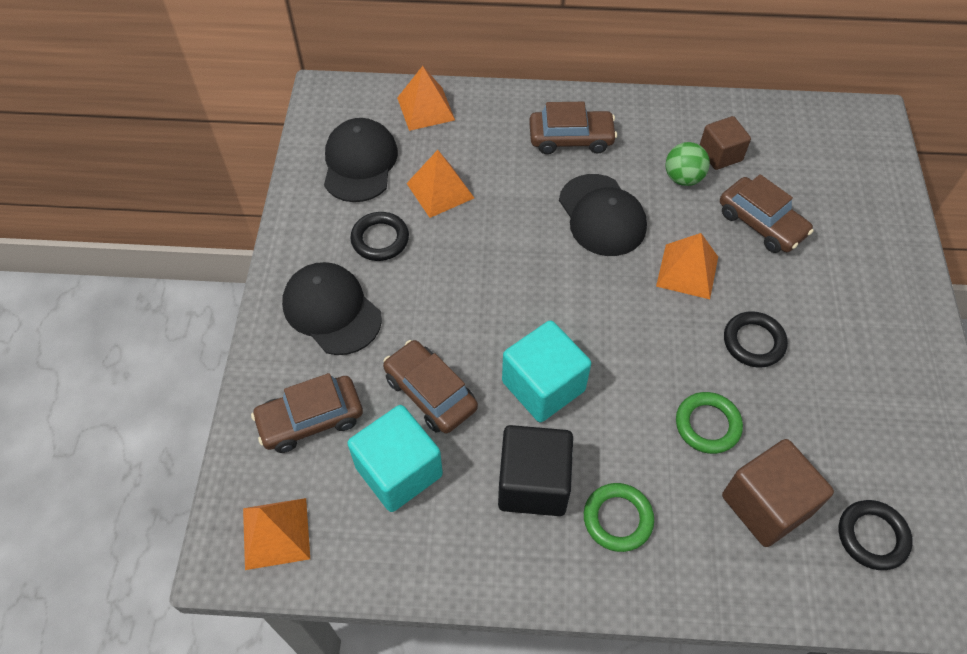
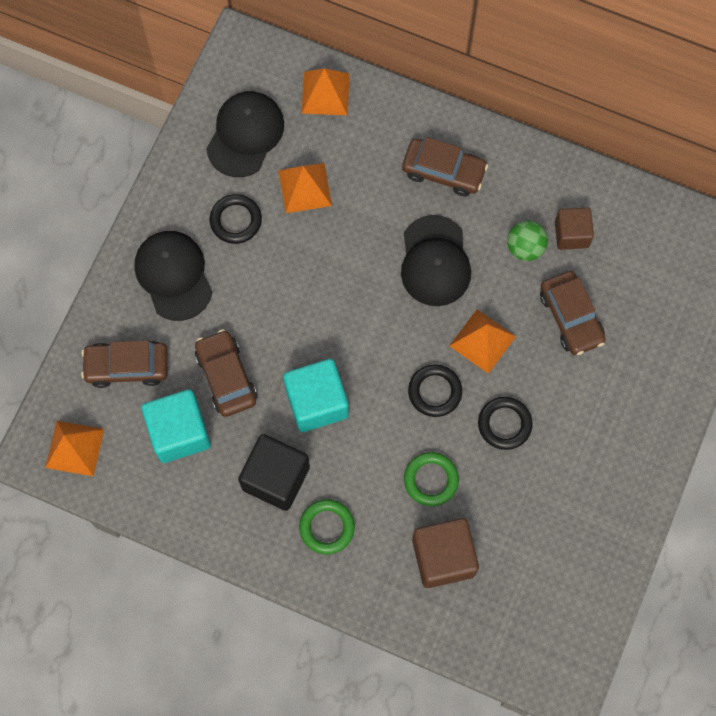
camera: 20 degrees right, 15 degrees up
black ring [839,500,913,570] -> black ring moved to [408,365,462,417]

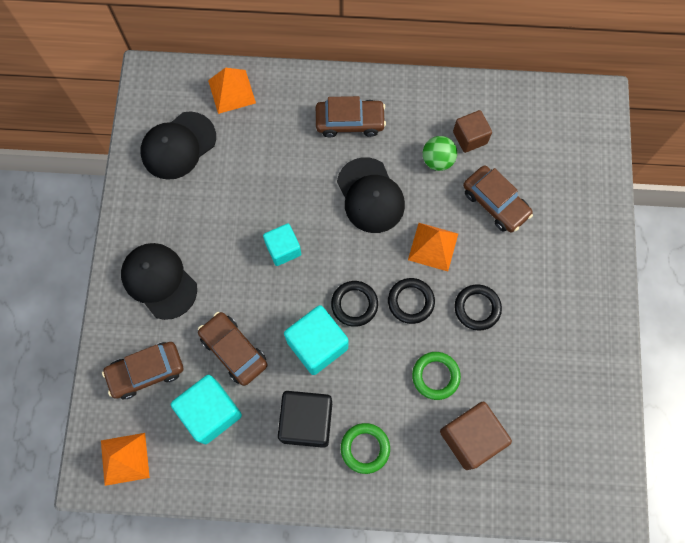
camera: 20 degrees left, 0 degrees up
black cap [206,91,284,177] -> black cap turned 135 degrees counterclockwise [141,112,216,180]
black ring [210,194,262,244] -> black ring moved to [331,281,378,327]
orange pyramid [278,163,332,213] -> none
none -> turquoise cube [263,224,301,266]

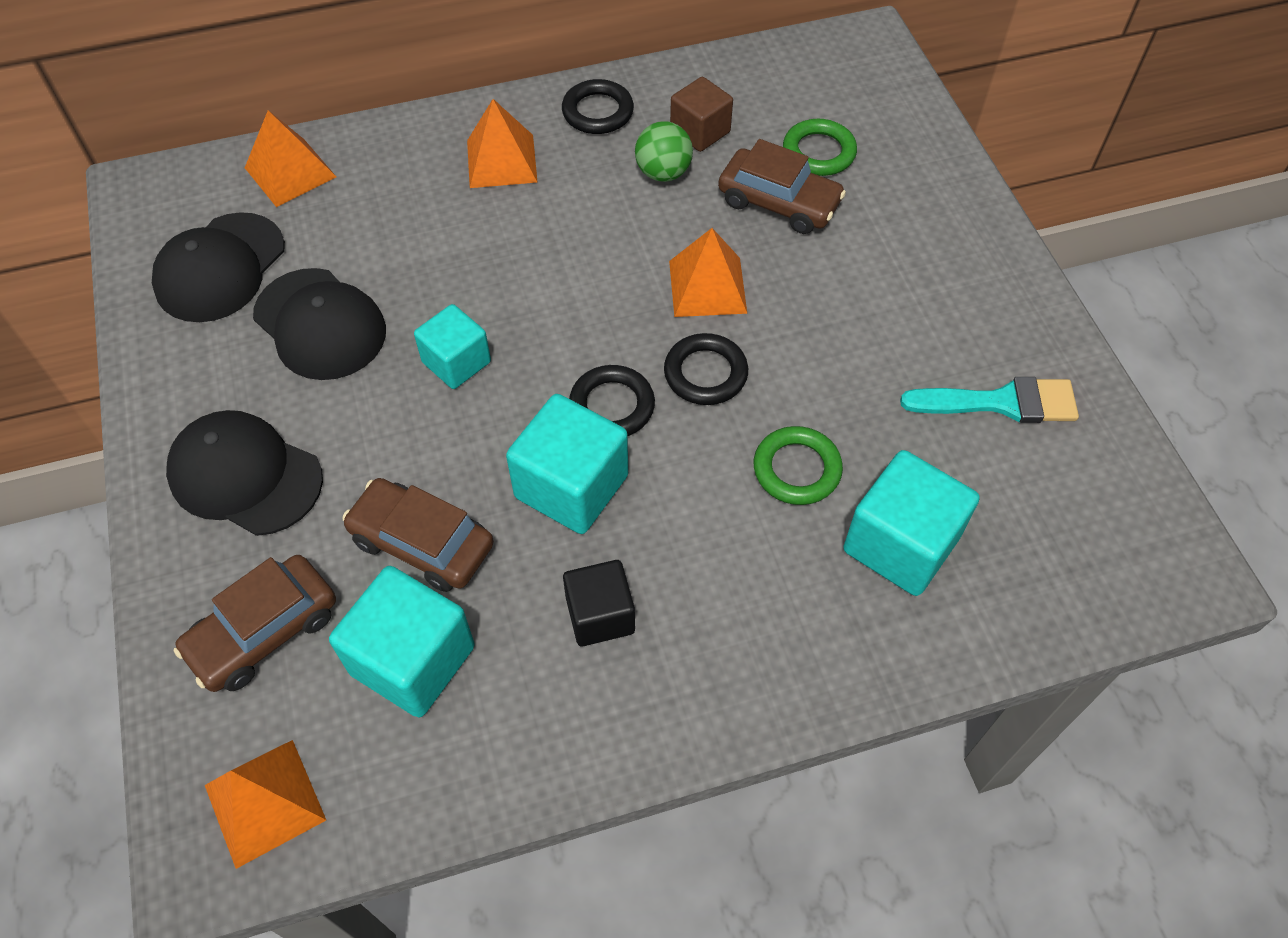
camera: 20 degrees left, 15 degrees down
black cube [278,391,332,448] -> black cube [563,560,635,646], size x0.64
brown car [316,96,386,137] -> orange pyramid [467,99,538,188]
black cap [337,157,405,233] -> black cap moved to [253,268,386,380]
green ring [341,423,390,474] -> green ring moved to [783,119,857,176]
brown cube [440,402,512,470] -> turquoise cube [843,450,980,596]
black ring [454,284,502,331] -> black ring moved to [562,79,634,134]
none -> turquoise brush [900,377,1079,423]

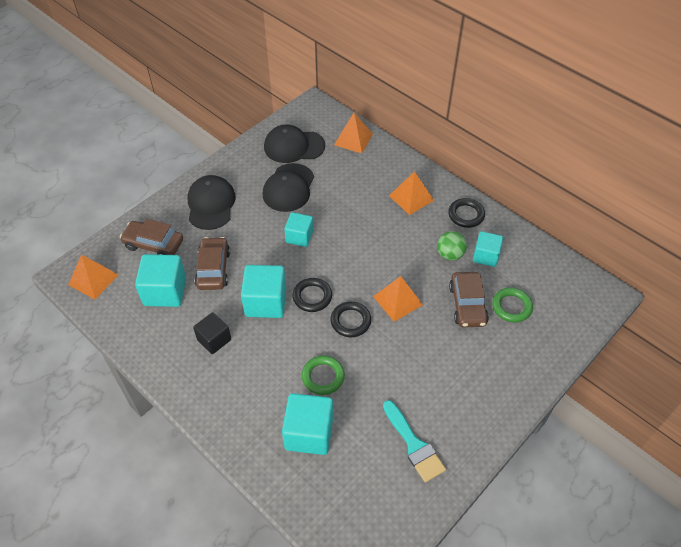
camera: 60 degrees right, 5 degrees down
brown cube [670,77,733,152] -> turquoise cube [473,231,503,267]

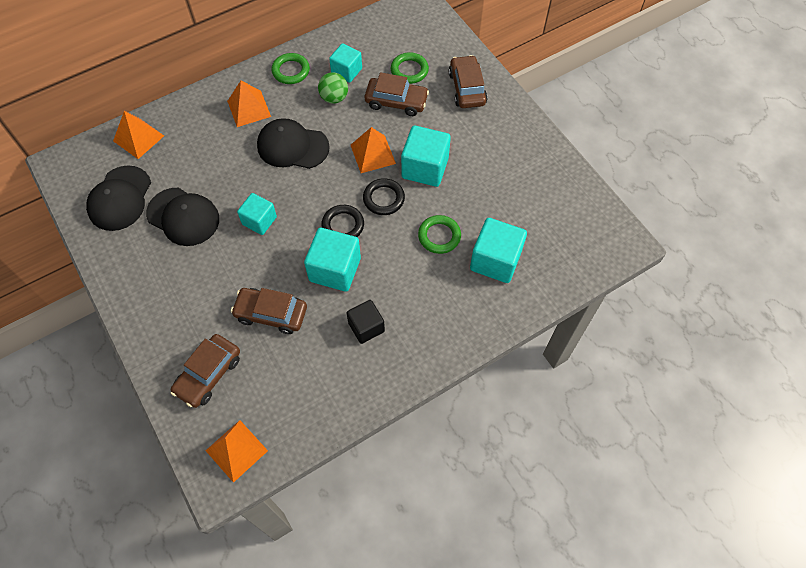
camera: 75 degrees left, 10 degrees up
turquoise cube [135,254,186,307] -> turquoise cube moved to [401,126,451,187]
black cap [187,175,236,230] -> black cap moved to [257,118,330,169]
turquoise brush [383,400,446,483] -> none
black ring [448,198,485,228] -> green ring [271,53,310,84]
none -> brown car [449,55,488,108]

